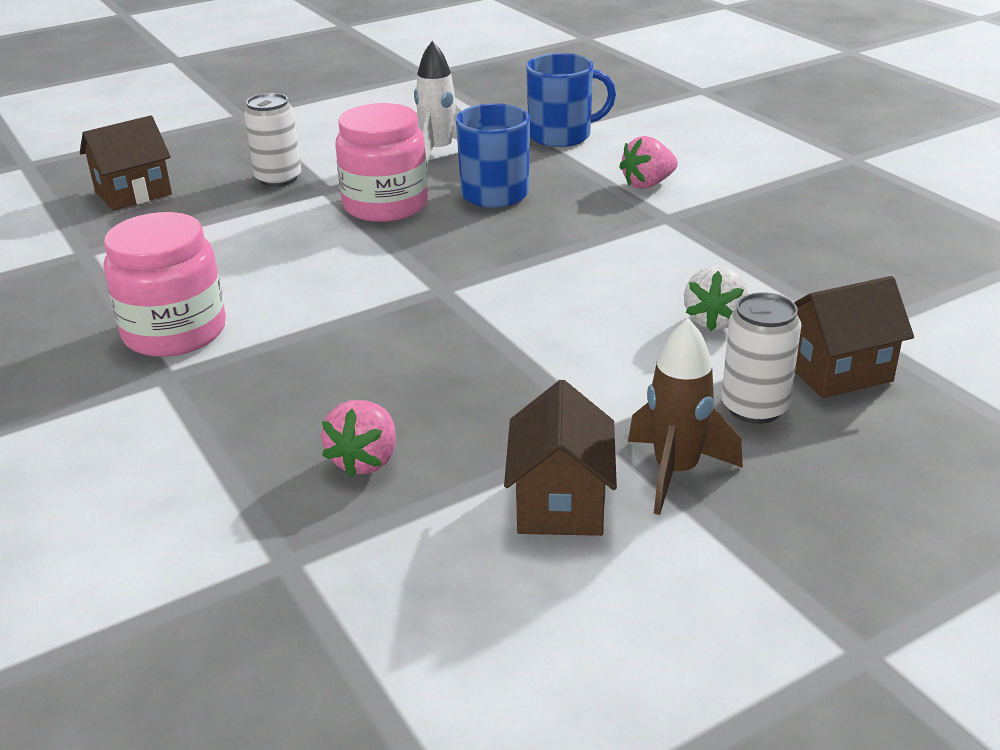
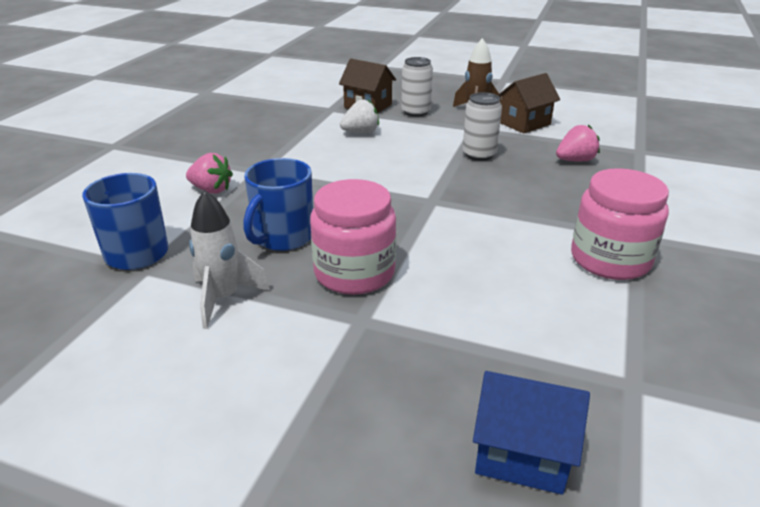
camera: 130 degrees left, 0 degrees up
brown house [80,115,172,211] -> blue house [473,371,590,495]
white can [244,93,301,187] -> white can moved to [463,92,502,161]

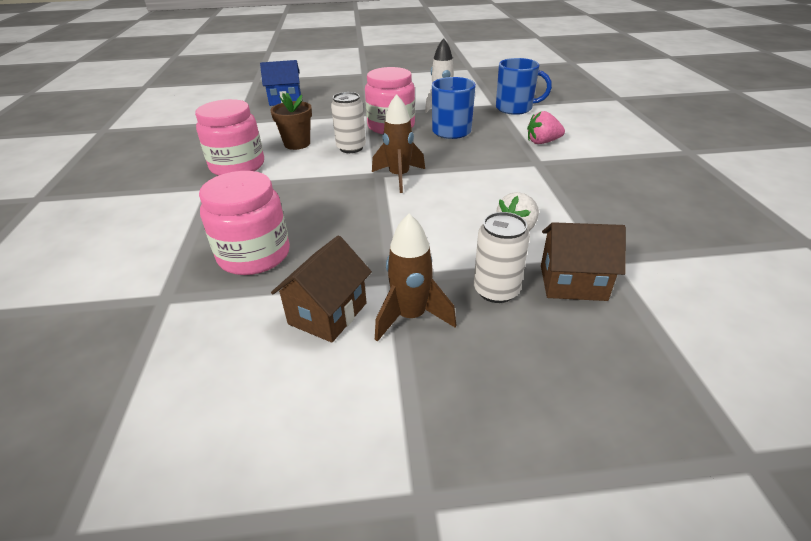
camera: 155 degrees right, 5 degrees up
white can [463,92,502,161] -> white can moved to [331,92,366,153]
pink strawberry [556,125,600,161] -> pink jar [199,171,290,275]
none -> brown flower pot [270,93,312,150]
none -> brown rocket [372,94,425,193]

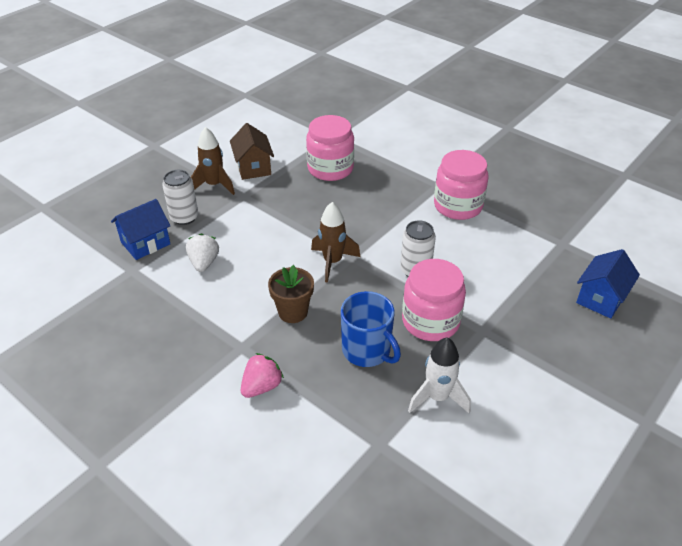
camera: 135 degrees right, 5 degrees up
brown flower pot [270,93,312,150] -> brown flower pot moved to [268,265,314,323]
blue mug [496,58,552,115] -> none
brown house [541,222,626,301] -> blue house [111,199,170,260]

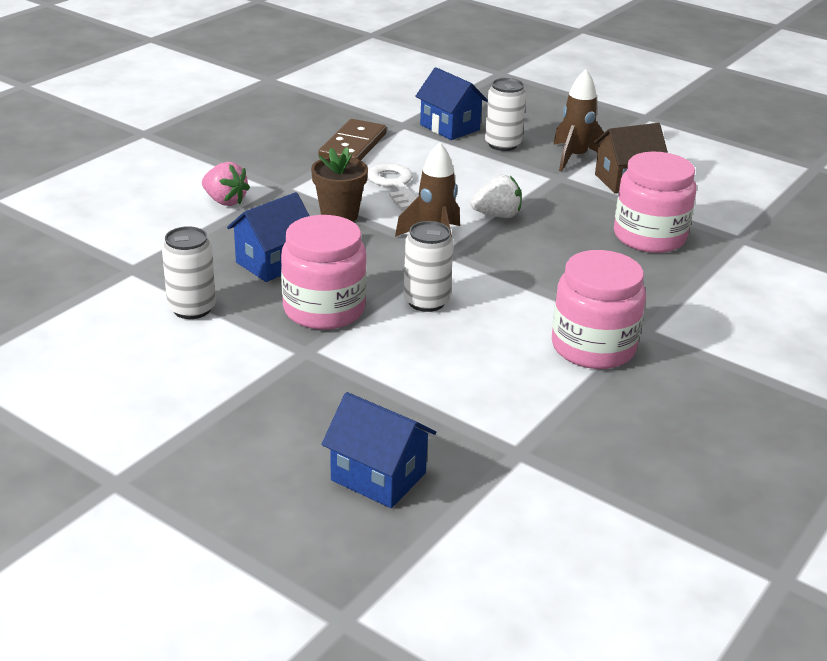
camera: 85 degrees right, 10 degrees down
white strawberry [186,234,219,272] -> white strawberry moved to [470,175,522,218]
blue mug [341,291,401,367] -> blue house [227,192,310,282]
white rocket [408,337,471,414] -> white can [162,226,216,319]
none -> brown domino [318,119,387,160]
none -> white key [367,163,416,211]

